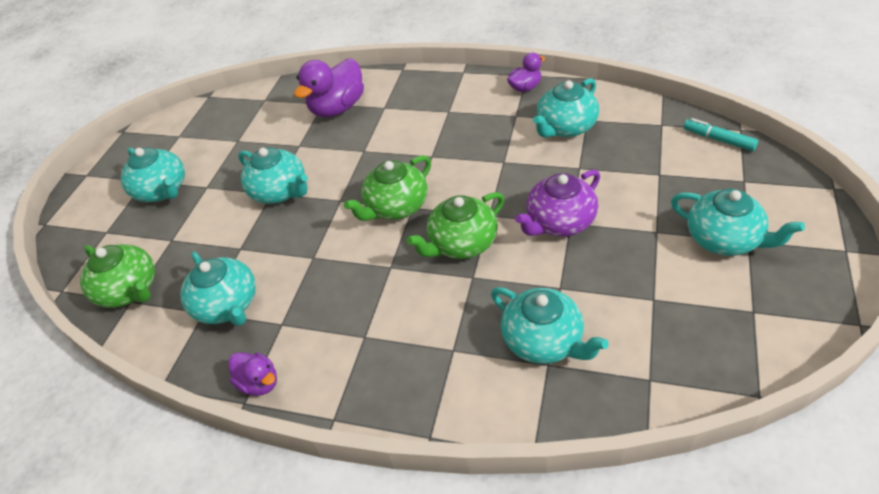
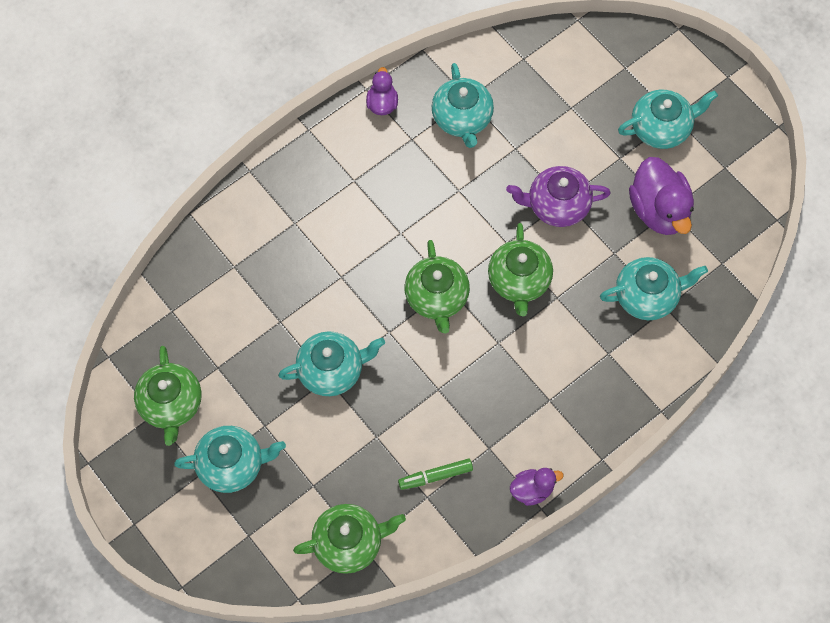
camera: 60 degrees left, 20 degrees up
turquoise teapot [180,252,256,326] -> green marker [398,459,473,490]
purple duck [294,58,364,117] -> purple duck moved to [629,157,694,235]
purple teapot [515,170,600,236] -> purple teapot turned 90 degrees clockwise [506,166,611,227]
turquoise marker [684,118,758,151] -> none
none -> green teapot [134,346,201,446]

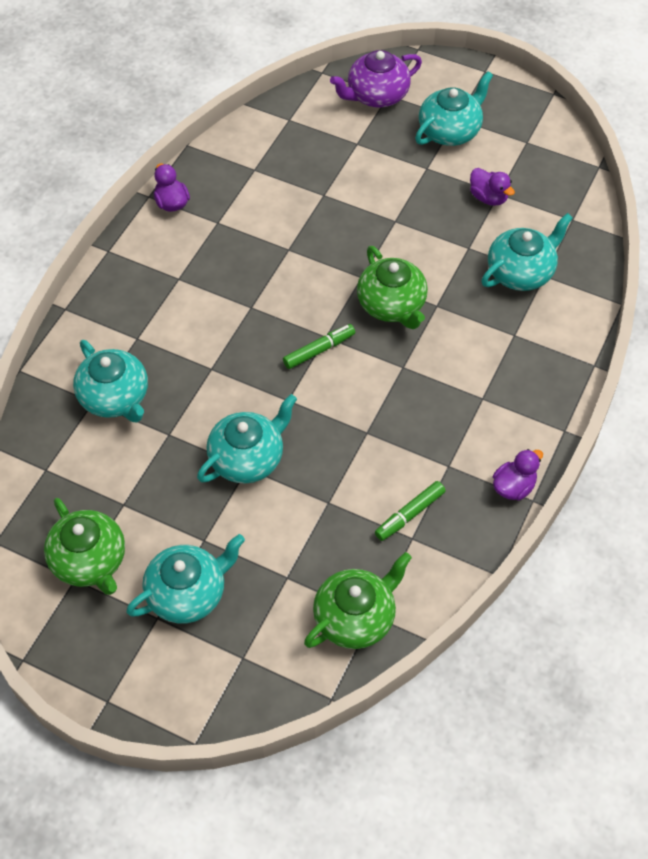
camera: 25 degrees left, 10 degrees down
green teapot [404,240,470,333] -> green marker [283,324,355,369]
turquoise teapot [432,63,494,148] -> turquoise teapot moved to [73,340,148,422]
purple teapot [506,166,611,227] -> purple teapot moved to [330,50,422,108]
purple duck [629,157,694,235] -> purple duck [470,168,515,206], size x0.55

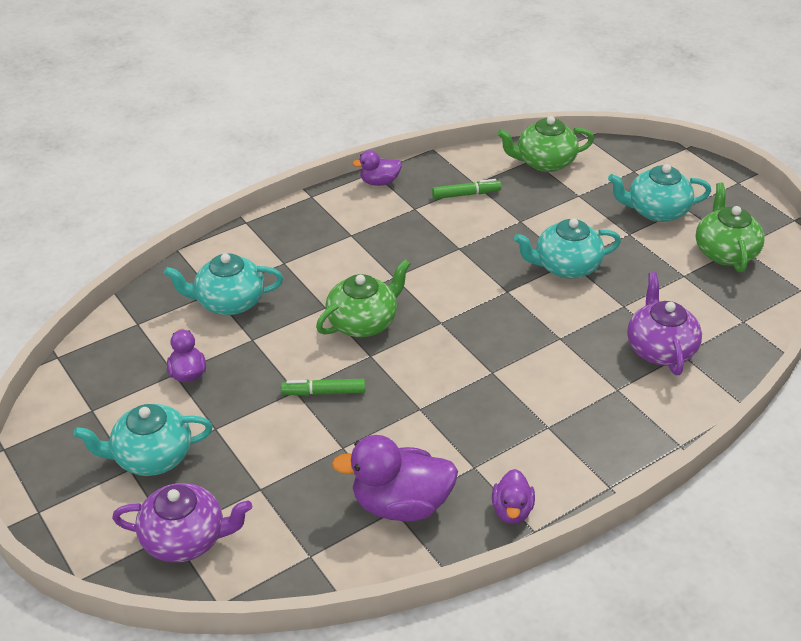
camera: 150 degrees left, 15 degrees down
turquoise teapot [73,340,148,422] -> purple teapot [627,272,702,375]
green marker [283,324,355,369] -> green marker moved to [281,379,365,396]
green teapot [357,246,428,329] -> green teapot turned 45 degrees clockwise [316,259,410,337]
none -> purple duck [332,435,458,522]

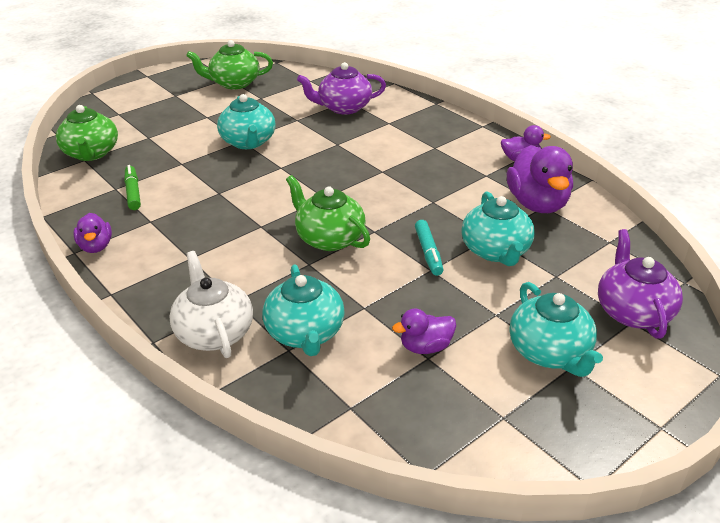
camera: 95 degrees left, 5 degrees down
green marker [281,379,365,396] -> turquoise marker [415,220,443,276]
turquoise teapot [608,164,711,222] -> turquoise teapot moved to [461,191,535,266]
none -> white teapot [169,251,253,358]

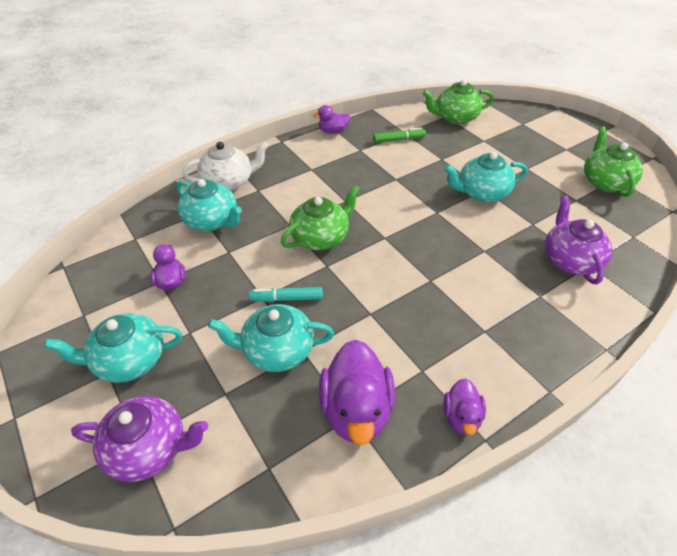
camera: 95 degrees right, 10 degrees up
turquoise teapot [262,265,345,356] -> turquoise teapot turned 135 degrees counterclockwise [176,179,242,231]
purple duck [507,145,573,213] -> purple duck turned 90 degrees counterclockwise [319,339,395,445]

